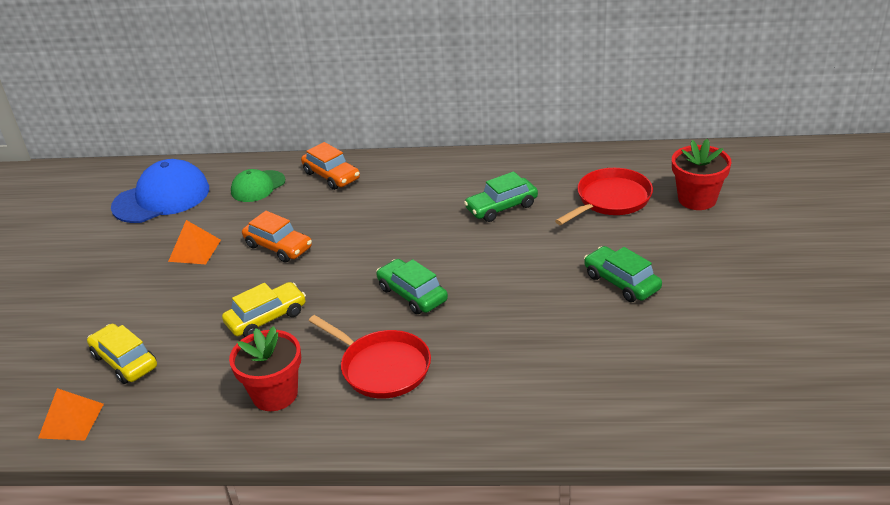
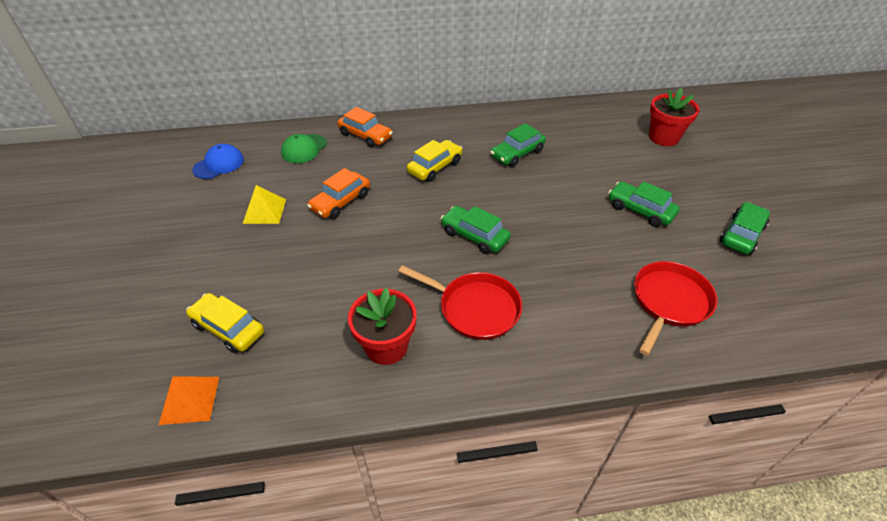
camera: 15 degrees left, 10 degrees up
blue cap [111,159,209,223] -> blue cap [192,144,244,179], size x0.59
orange pyramid [168,220,221,264] -> yellow pyramid [243,185,286,224]
yellow car [222,282,306,337] -> yellow car moved to [407,140,462,182]
orange car [242,211,312,263] -> orange car turned 105 degrees clockwise [307,168,370,219]
red pan [555,168,653,225] -> red pan moved to [634,261,718,356]
none -> green car [720,202,770,255]

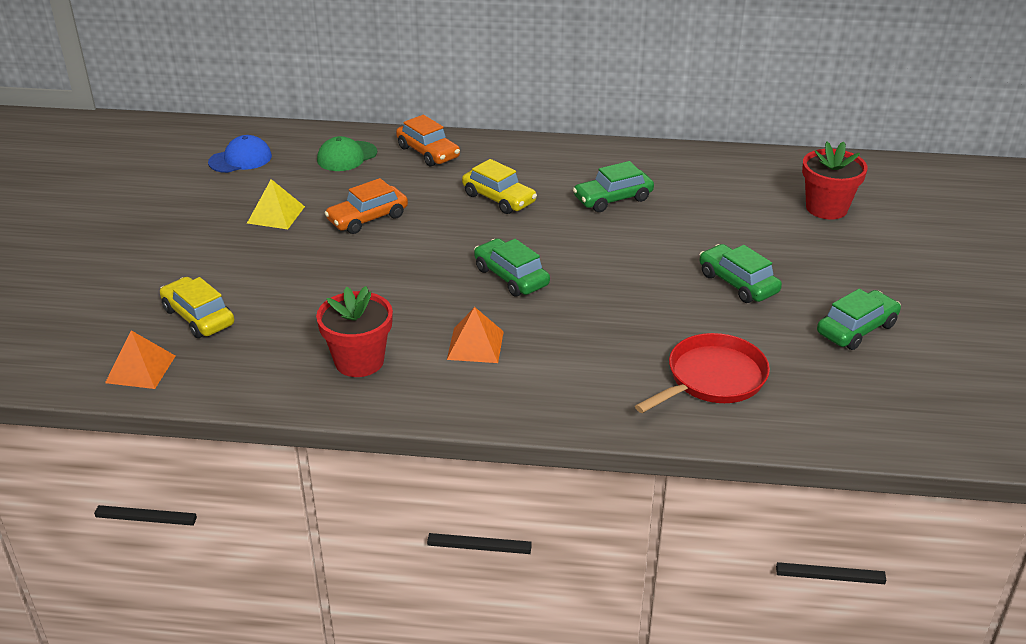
camera: 15 degrees right, 10 degrees down
red pan [398,265,522,340] -> orange pyramid [447,307,504,363]
yellow car [407,140,462,182] -> yellow car turned 75 degrees clockwise [462,159,537,214]

